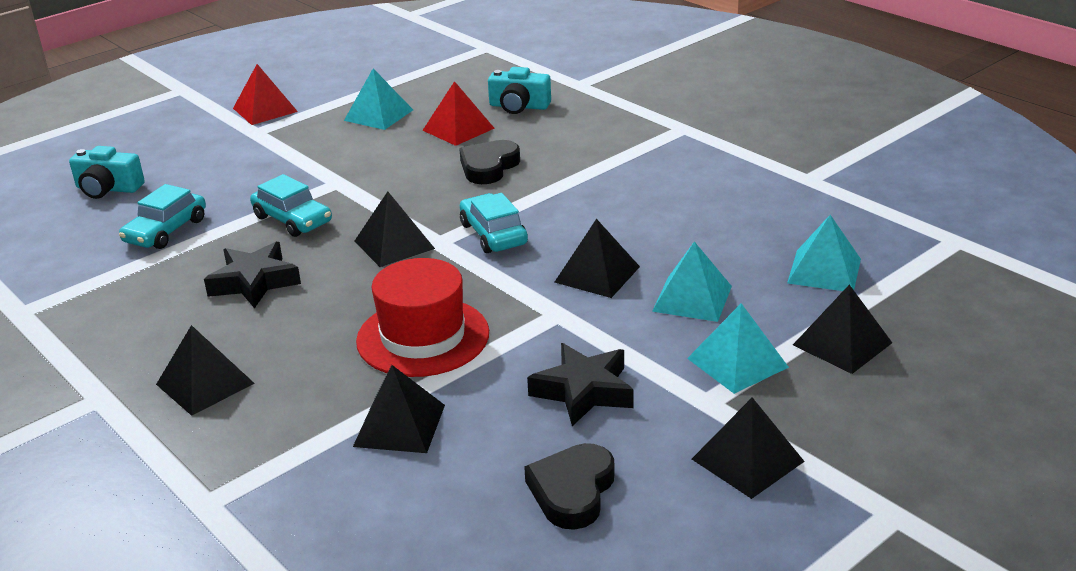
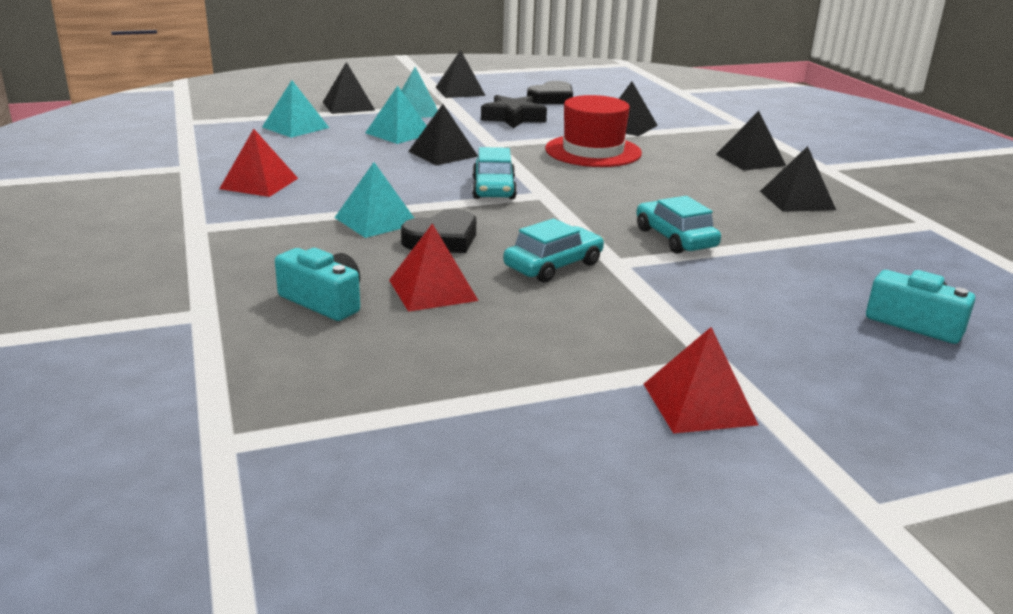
camera: 160 degrees left, 5 degrees down
turquoise car [119,184,206,249] -> turquoise car moved to [503,218,604,282]
black star [204,242,301,308] -> none
turquoise pyramid [344,68,413,130] -> turquoise pyramid moved to [334,162,414,238]
black pyramid [355,191,435,267] -> black pyramid moved to [760,146,836,212]
none -> red pyramid [219,129,298,197]

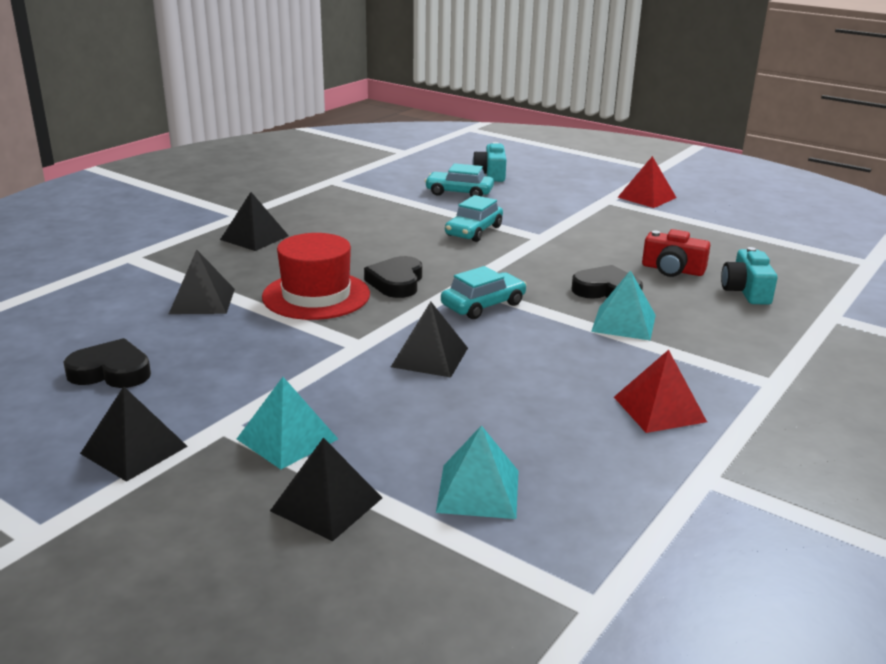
camera: 125 degrees left, 0 degrees up
turquoise pyramid [365,86,427,144] -> none
red pyramid [389,223,479,312] -> red camera [642,229,710,277]
black star [481,95,547,128] -> none
turquoise car [503,218,604,282] -> turquoise car moved to [425,163,494,197]
black pyramid [760,146,836,212] -> none
none -> black heart [364,256,422,298]

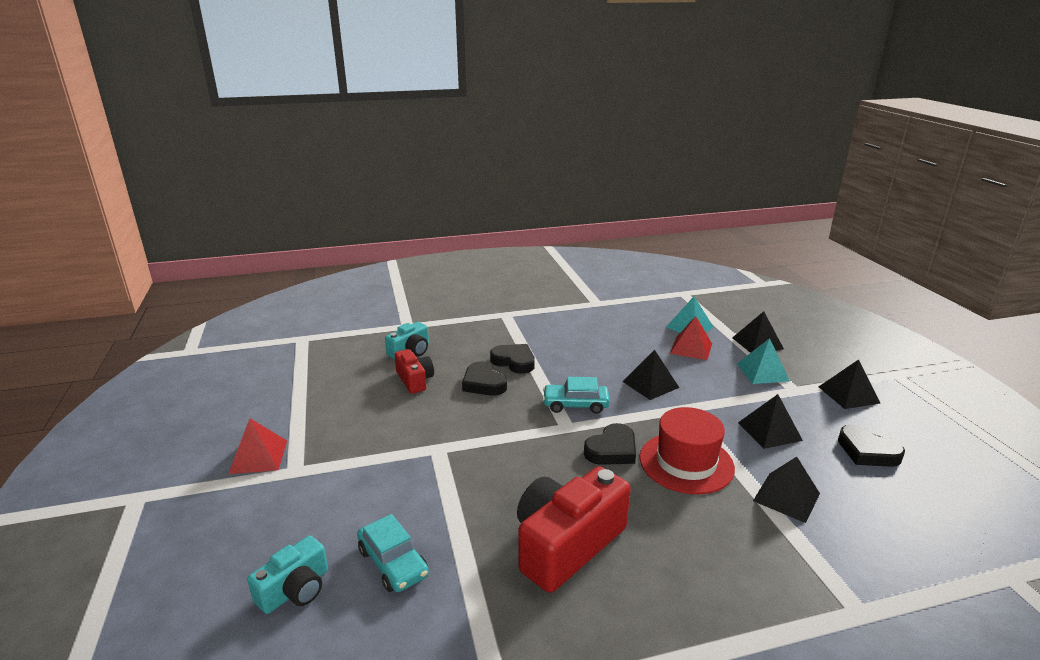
camera: 140 degrees left, 0 degrees up
black pyramid [220,192,289,251] -> black pyramid moved to [738,394,803,449]
turquoise car [445,195,503,242] -> none
turquoise pyramid [591,270,656,340] -> black heart [490,344,535,374]
red pyramid [614,350,707,433] -> red pyramid moved to [670,316,712,360]
none -> red camera [517,466,631,593]

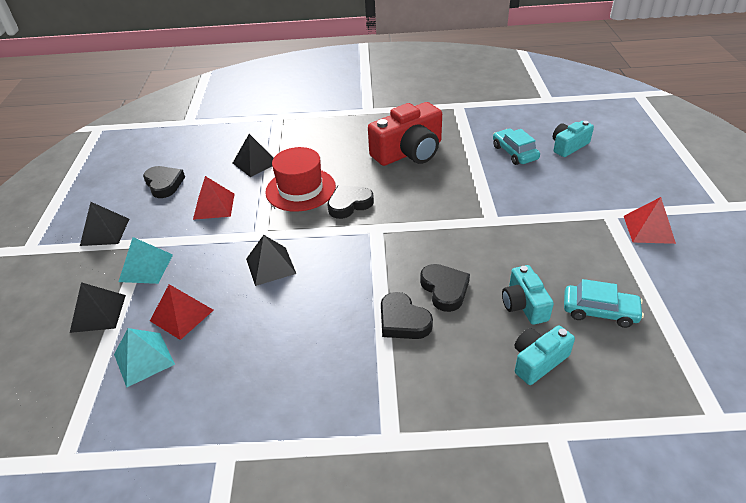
camera: 165 degrees left, 15 degrees up
red camera [394,349,434,394] -> turquoise camera [502,265,554,325]
turquoise car [542,377,610,414] -> turquoise car moved to [564,279,644,328]
black pyramid [738,394,803,449] -> red pyramid [193,176,235,220]

